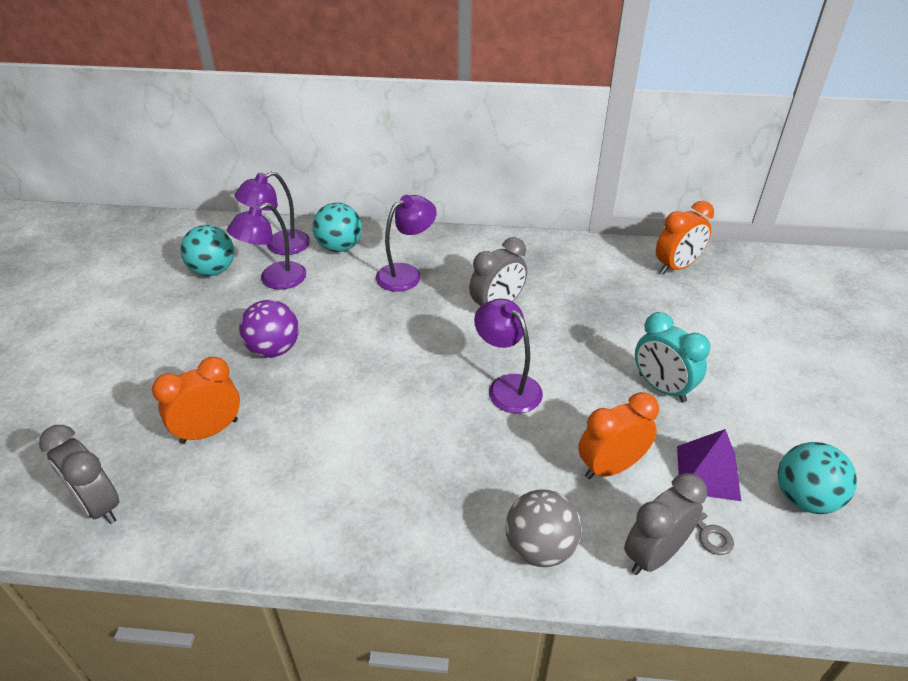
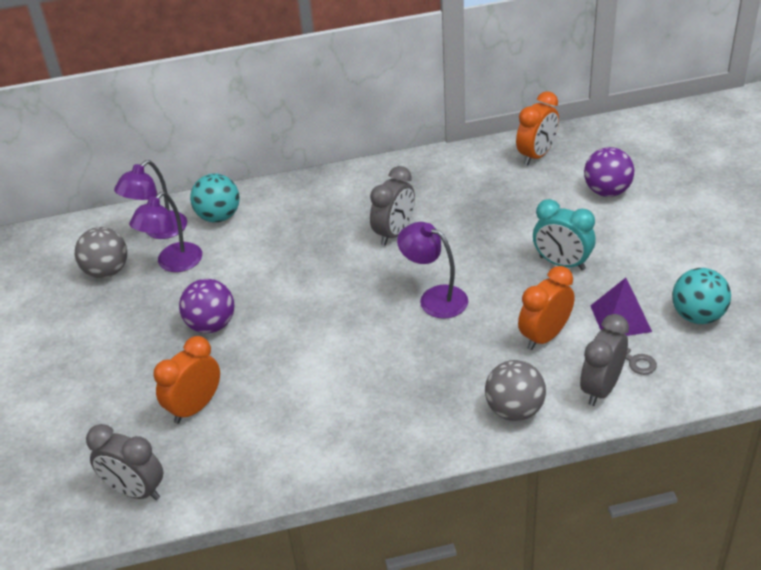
camera: 15 degrees left, 0 degrees up
turquoise ball [180,225,234,276] -> grey ball [75,227,127,278]
purple lamp [376,195,437,292] -> none
none -> purple ball [584,147,634,197]

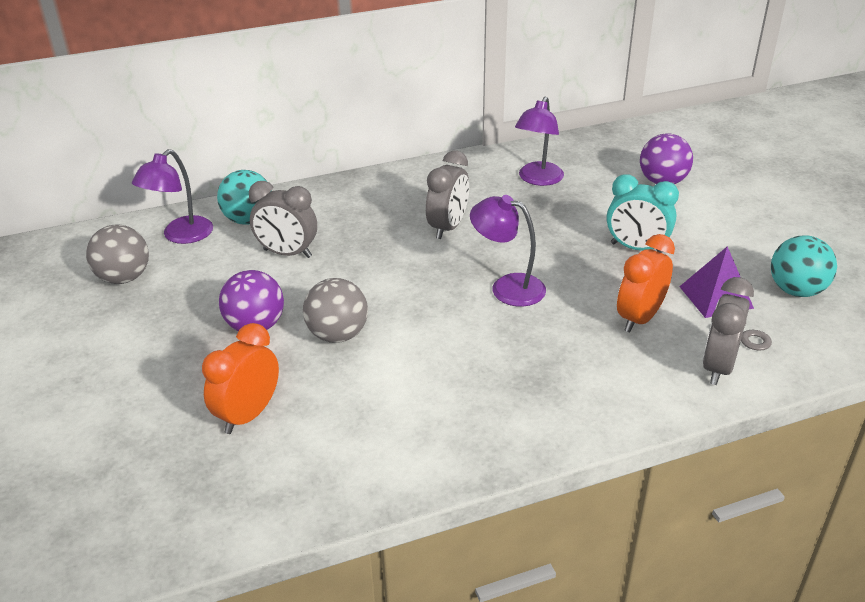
camera: 10 degrees left, 5 degrees down
grey clock [86,424,163,500] -> grey clock moved to [249,181,317,258]
purple lamp [129,192,202,272] -> purple lamp moved to [515,97,564,186]
grey ball [485,360,546,421] -> grey ball moved to [303,278,368,343]
orange clock [516,91,559,165] -> none

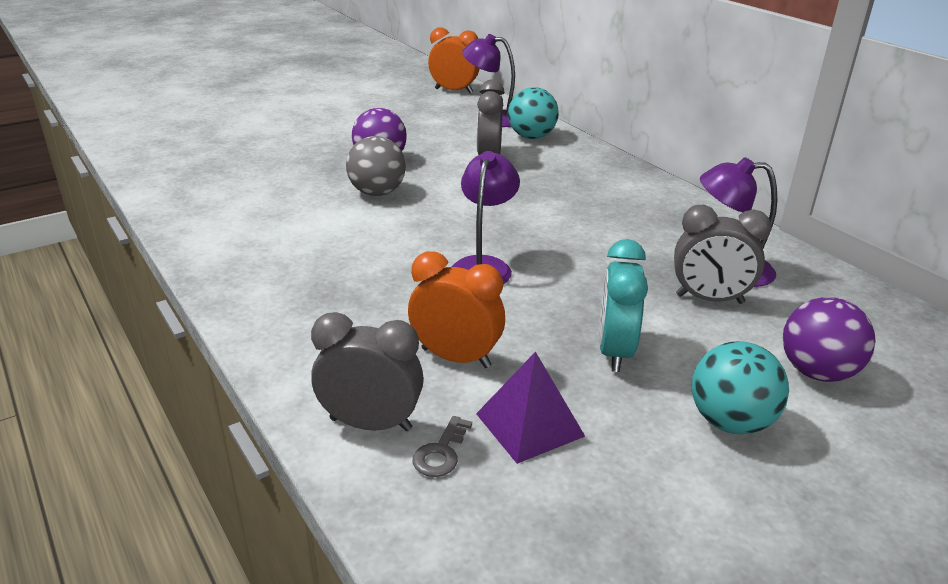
camera: 75 degrees right, 5 degrees down
grey ball [86,225,149,284] -> none
orange clock [202,323,279,434] -> orange clock moved to [428,27,480,93]
grey clock [426,151,469,239] -> grey clock moved to [674,205,771,304]
turquoise ball [771,235,837,297] -> turquoise ball moved to [692,341,789,434]

